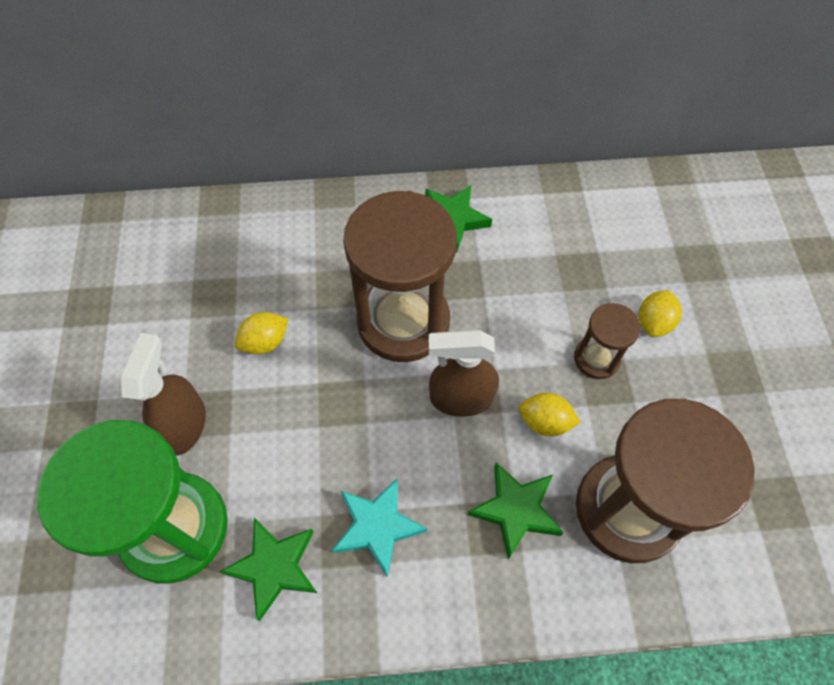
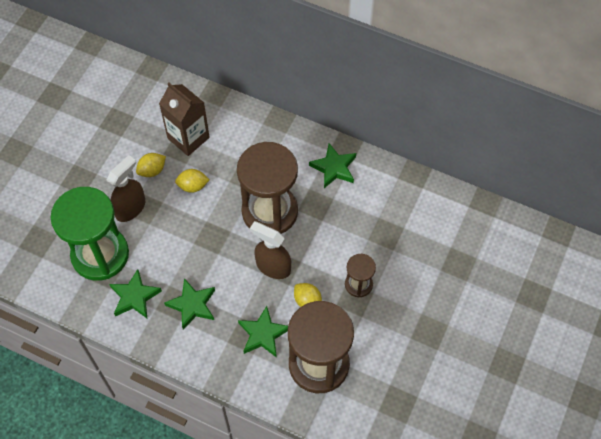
camera: 30 degrees right, 0 degrees up
turquoise star [332,479,427,577] -> green star [164,278,215,330]
yellow lemon [639,290,682,337] -> yellow lemon moved to [136,153,166,177]
none -> brown carton [159,82,210,156]

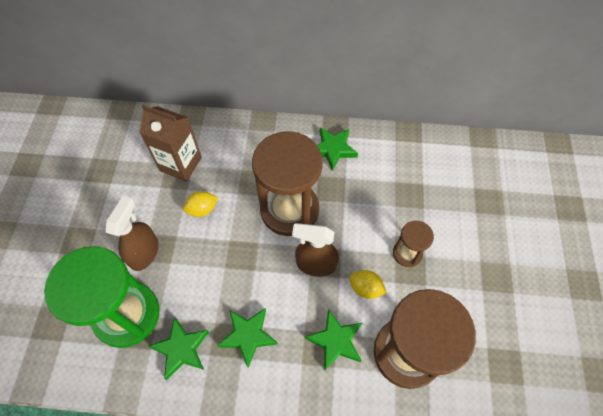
camera: 20 degrees left, 0 degrees up
yellow lemon [136,153,166,177] -> none

